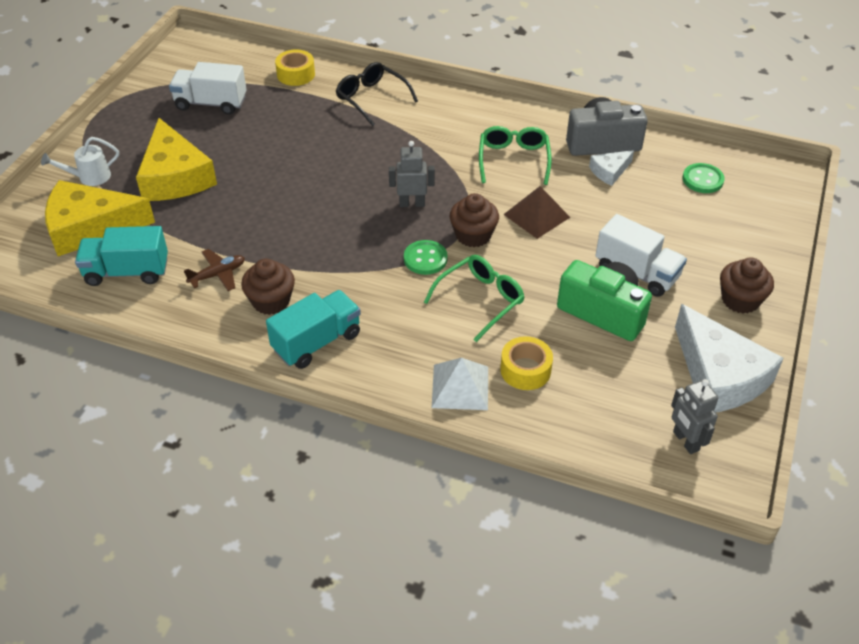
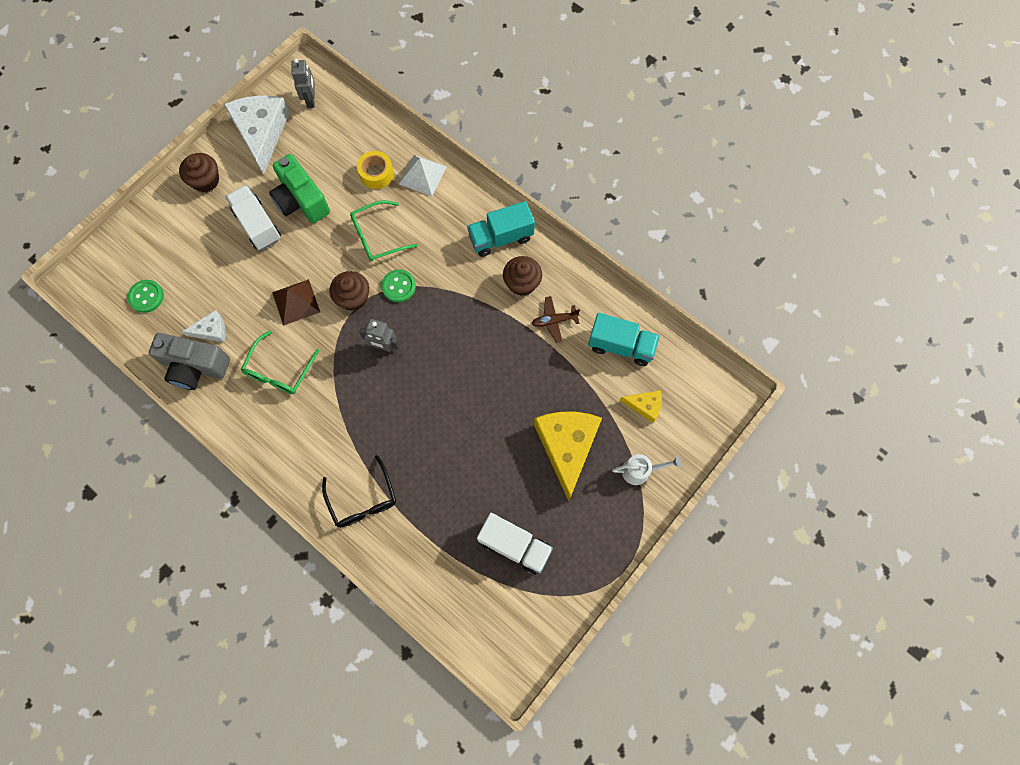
camera: 160 degrees left, 25 degrees up
yellow cheese [45,180,155,256] -> yellow cheese [620,390,662,423], size x0.48
yellow tape [275,50,315,86] -> none

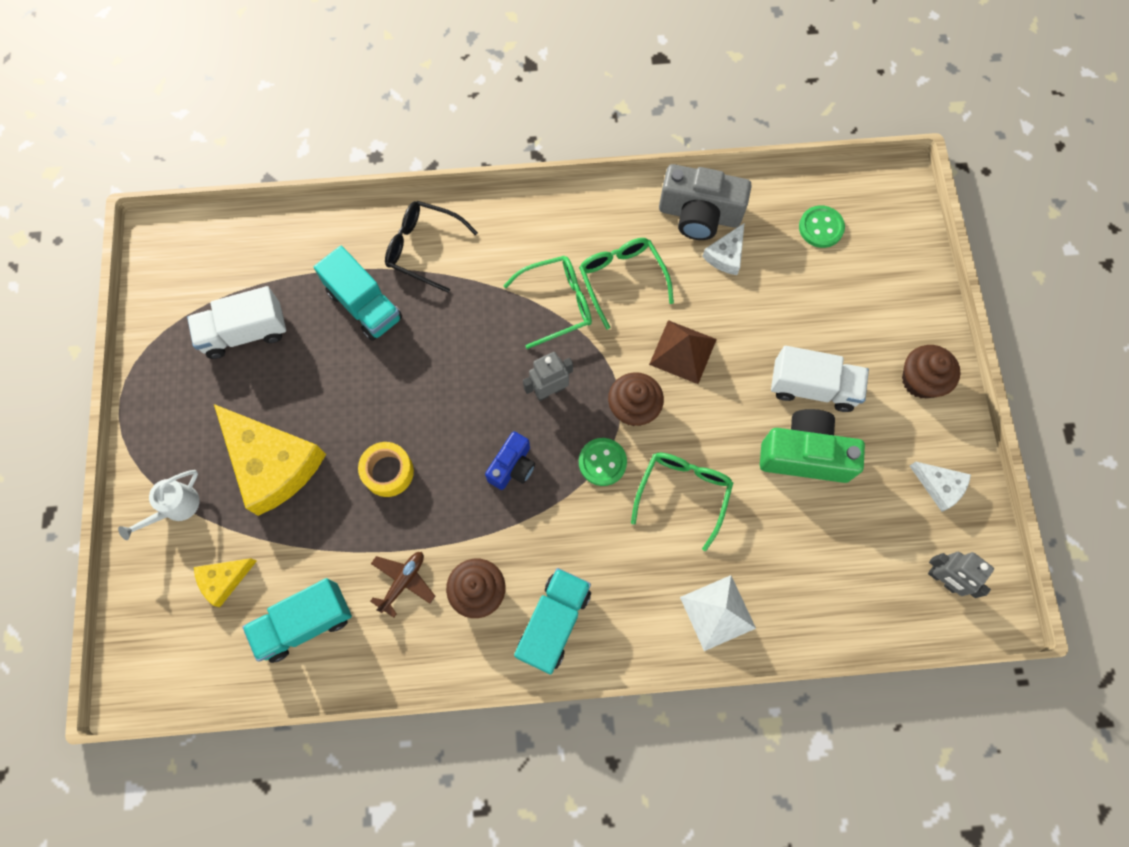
camera: 135 degrees right, 0 degrees up
grey camera [149,333,230,390] -> grey camera turned 135 degrees counterclockwise [659,164,752,240]
white cheese [224,95,290,174] -> white cheese [910,462,971,512], size x0.48
yellow tape [357,151,394,189] -> yellow tape moved to [358,442,414,497]
none -> turquoise truck [314,246,402,341]
none -> blue camera [485,431,535,490]
none -> green glasses [503,256,592,349]

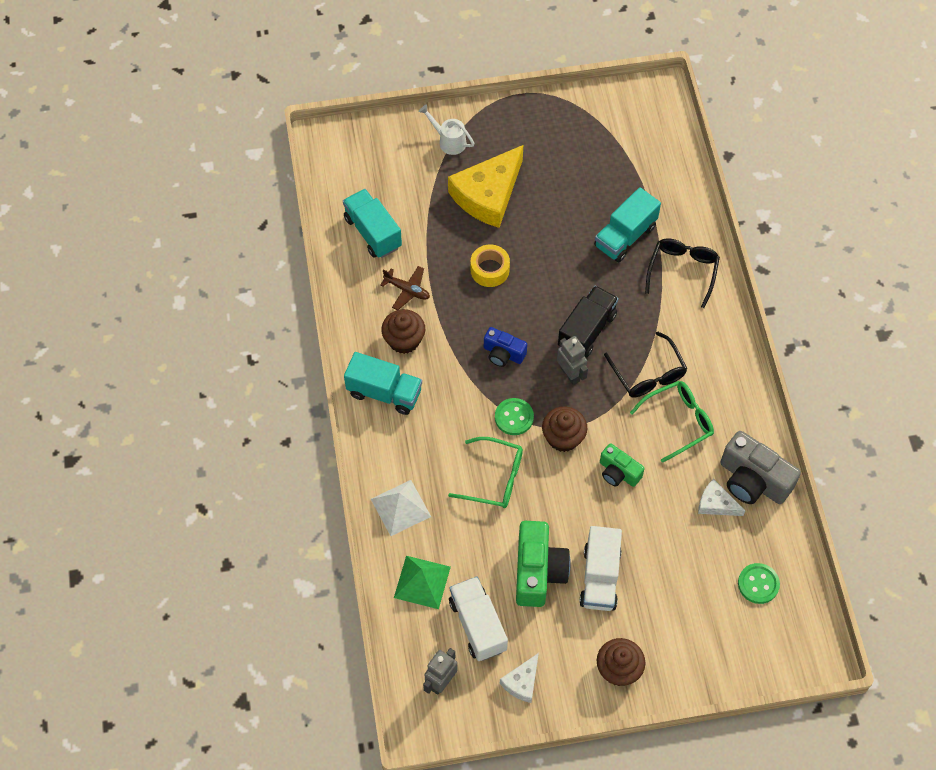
camera: 85 degrees right, 10 degrees down
white truck [187,286,286,359] -> white truck moved to [449,576,508,661]
yellow cheese [194,558,257,607] -> none
green glasses [503,256,592,349] -> black glasses [604,331,688,398]
brown pyramid [649,320,717,384] -> green camera [600,443,645,487]
grey camera [659,164,752,240] -> grey camera turned 60 degrees counterclockwise [720,431,801,504]
none -> green pyramid [394,556,451,609]
none -> black truck [558,286,618,358]

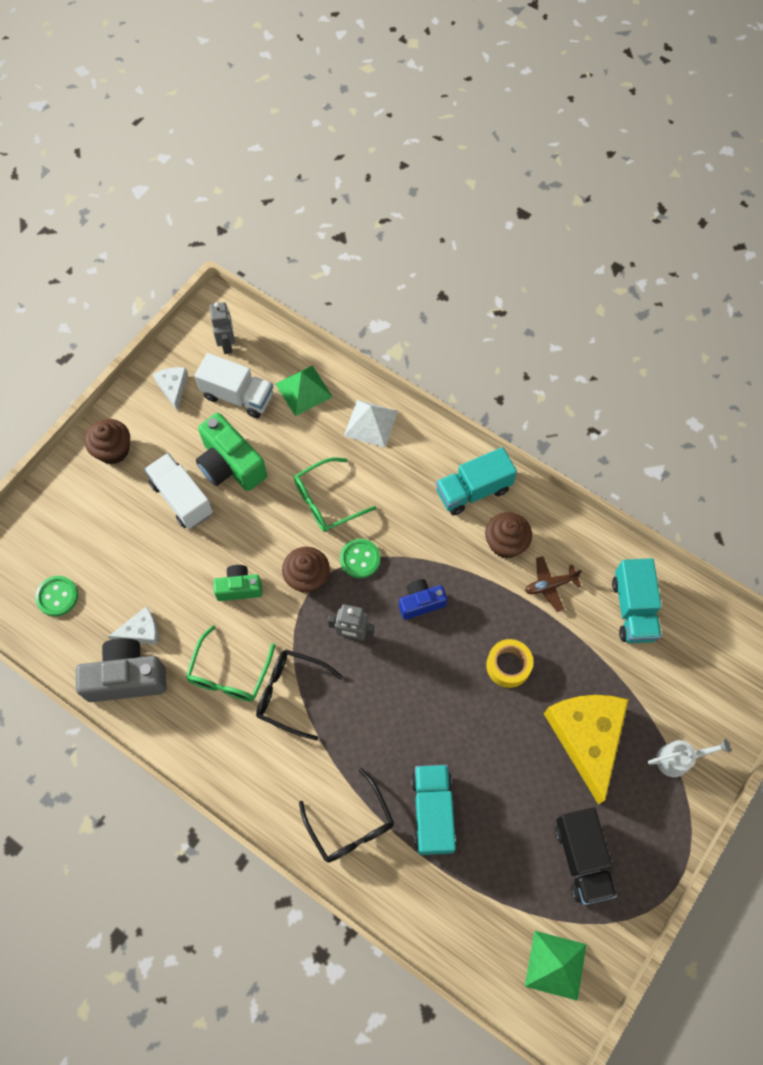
camera: 135 degrees right, 5 degrees up
turquoise truck [343,189,402,258] -> turquoise truck turned 75 degrees clockwise [612,558,662,643]
black truck [558,286,618,358] -> black truck moved to [555,808,617,905]
none -> green pyramid [525,931,587,1001]

